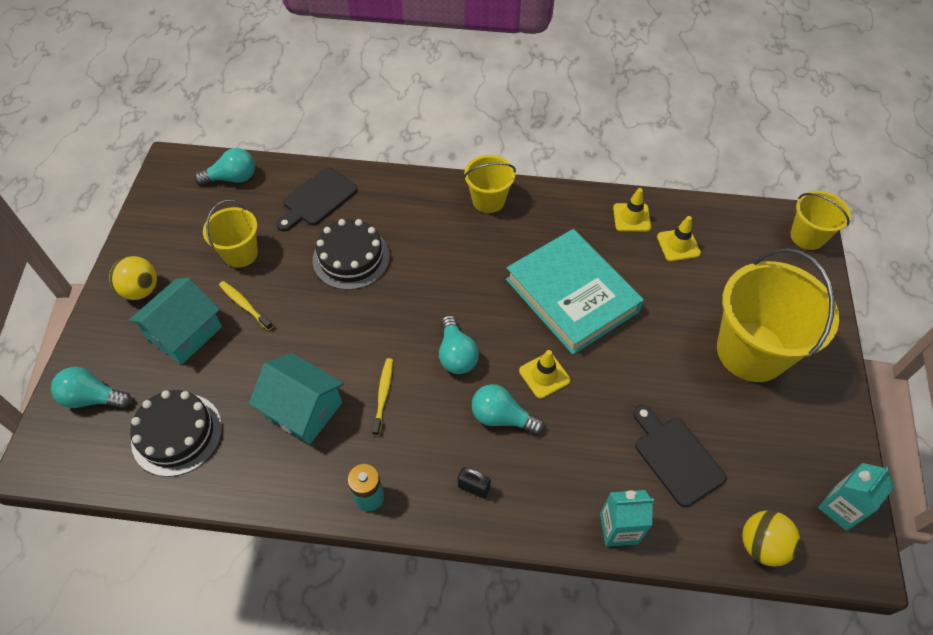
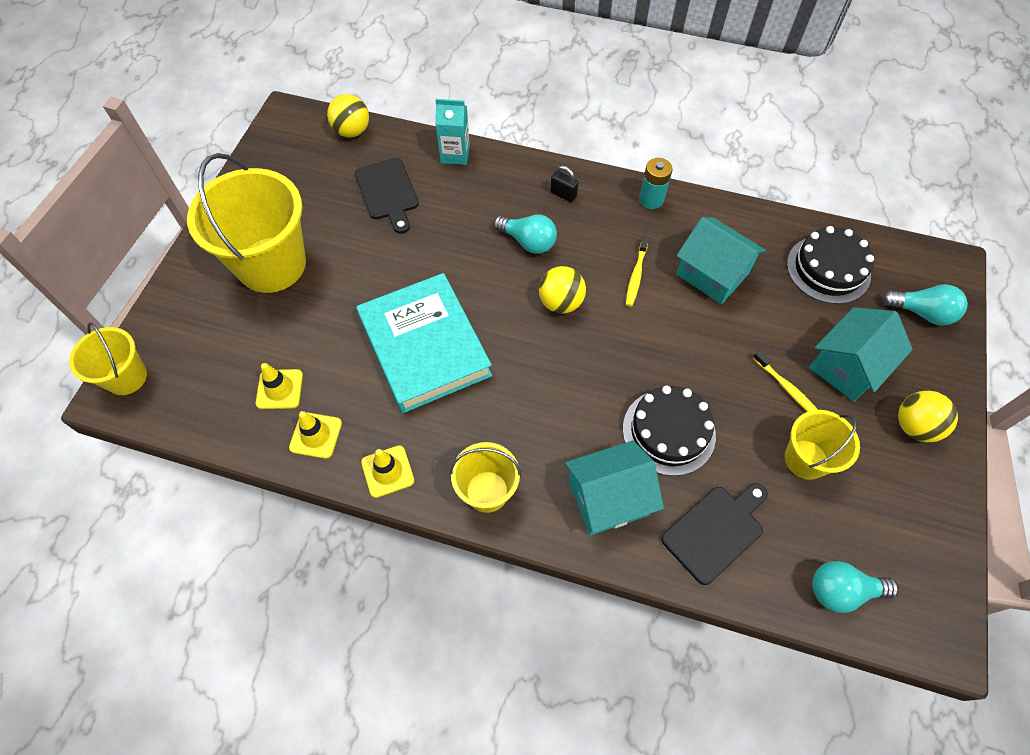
camera: 170 degrees left, 5 degrees up
turquoise light bulb [439,315,479,374] -> yellow ball [539,266,586,314]
yellow traffic cone [519,350,570,399] -> yellow traffic cone moved to [361,445,414,498]
turquoise carton [818,463,894,531] -> none
none -> turquoise house [565,440,664,535]

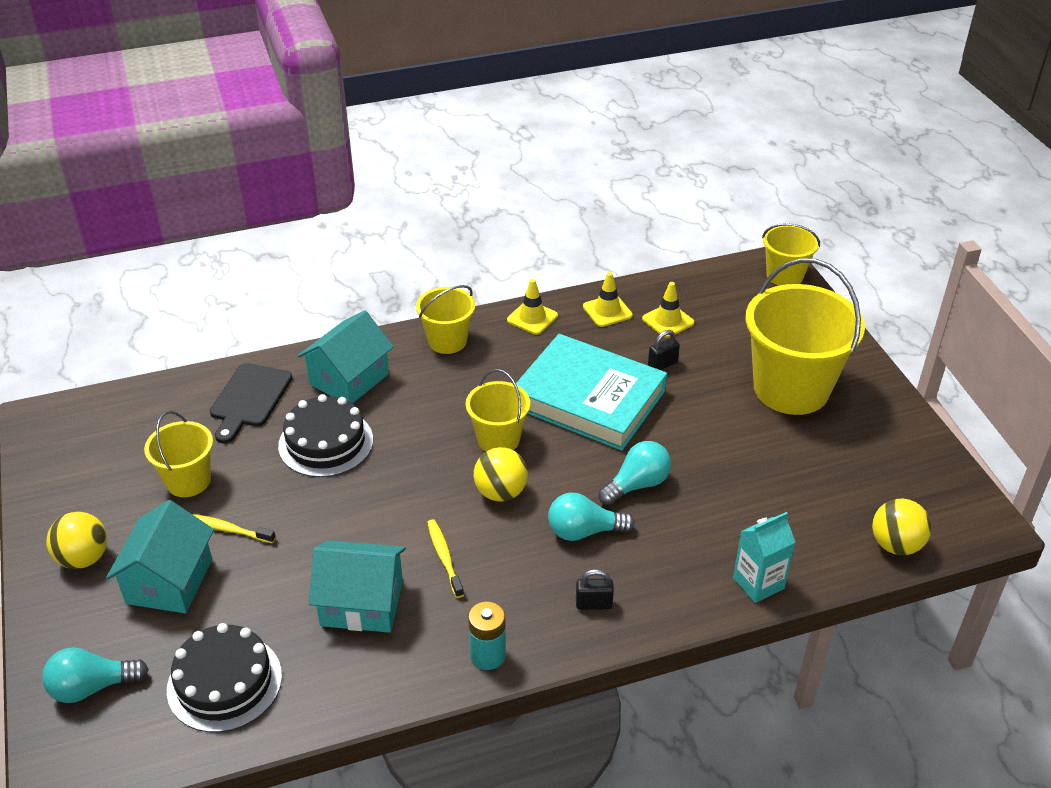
camera: 145 degrees right, 20 degrees down
black cutting board [355,158,419,234] -> none
turquoise light bulb [812,561,899,613] -> turquoise light bulb moved to [598,441,671,505]
none -> yellow bucket [466,369,530,451]
none -> black padlock [648,330,680,370]

